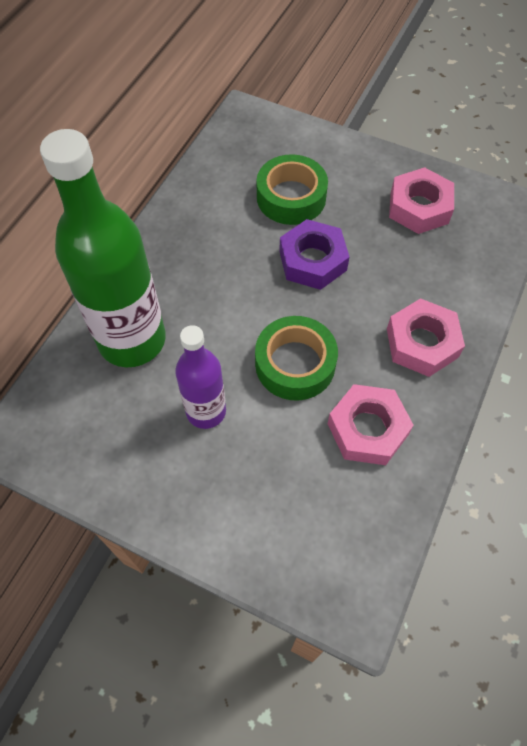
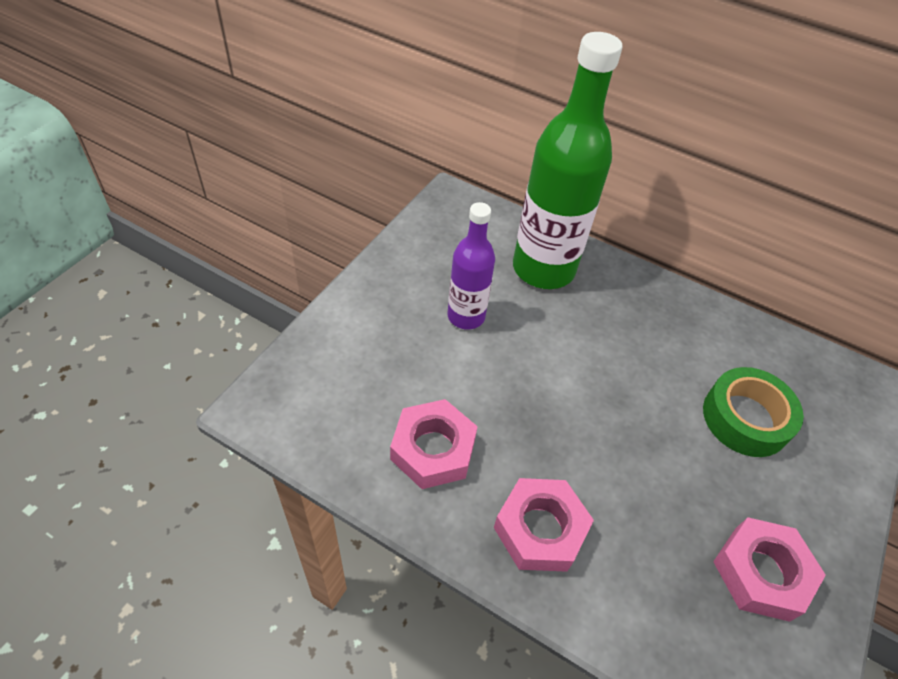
camera: 90 degrees right, 10 degrees down
green tape [255,316,338,401] -> none
purple nut [279,219,349,290] -> none

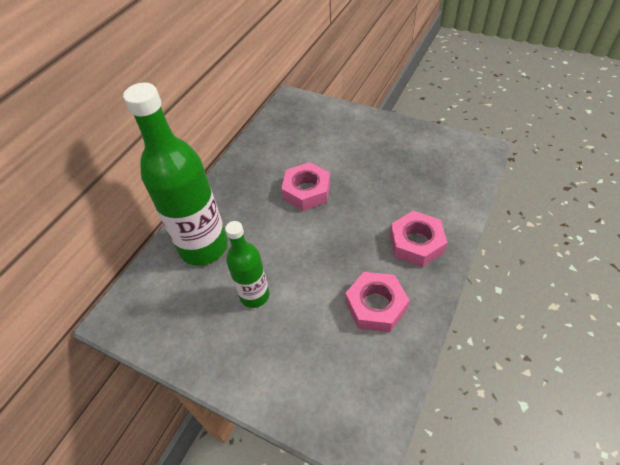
camera: 85 degrees left, 0 degrees up
purple bottle [448,202,495,330] -> green bottle [225,221,269,308]
green tape [703,367,804,457] -> none
pink nut [713,517,826,622] -> pink nut moved to [281,162,330,211]

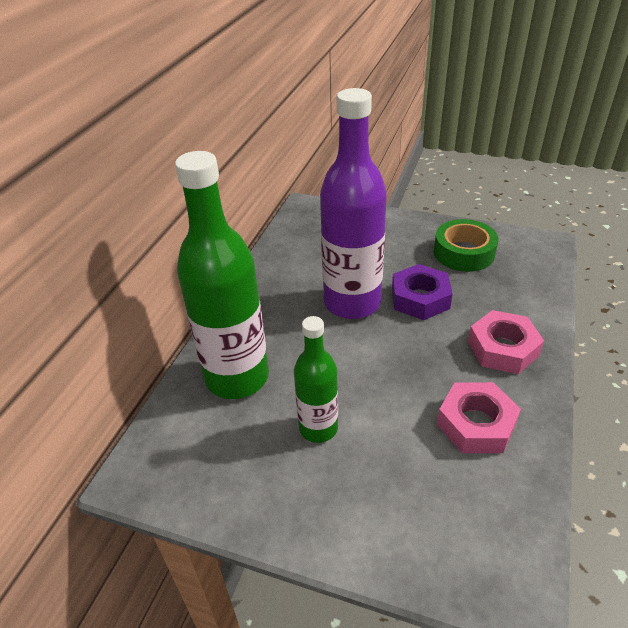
camera: 10 degrees left, 10 degrees down
pink nut [281,162,330,211] -> purple bottle [320,88,387,319]
none -> purple nut [392,264,453,320]
none -> green tape [434,219,498,272]

